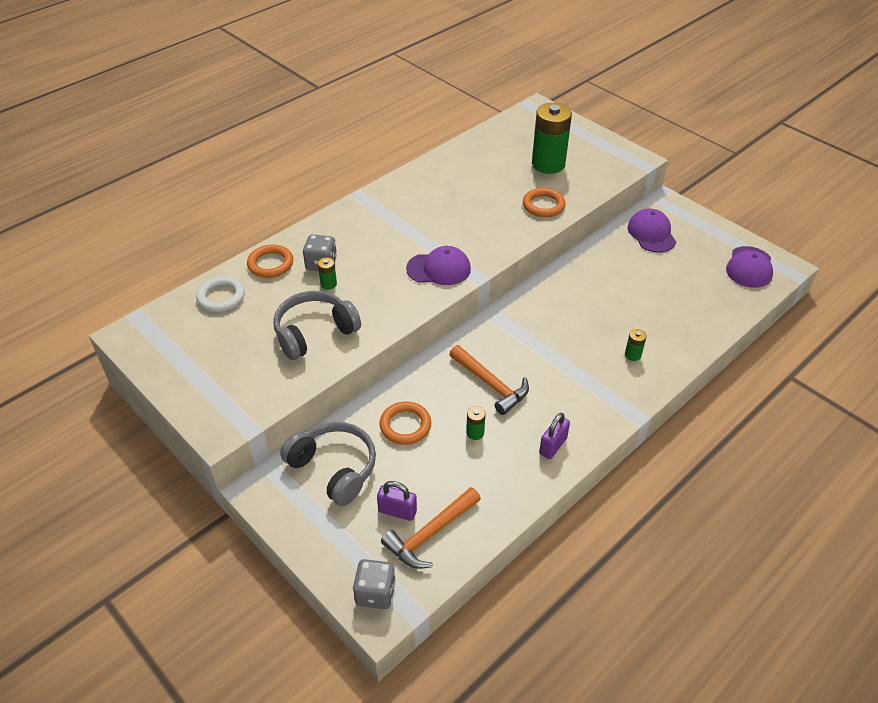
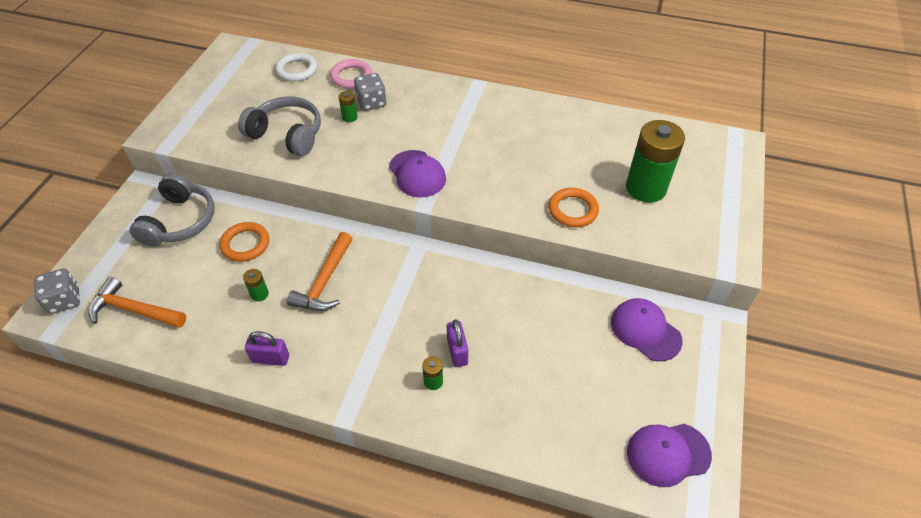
camera: 60 degrees right, 5 degrees up
orange ring [247,245,293,278] -> pink ring [330,59,372,89]
purple padlock [377,481,417,521] -> purple padlock moved to [447,319,468,367]
purple cap [627,209,676,253] -> purple cap turned 90 degrees counterclockwise [611,298,683,361]

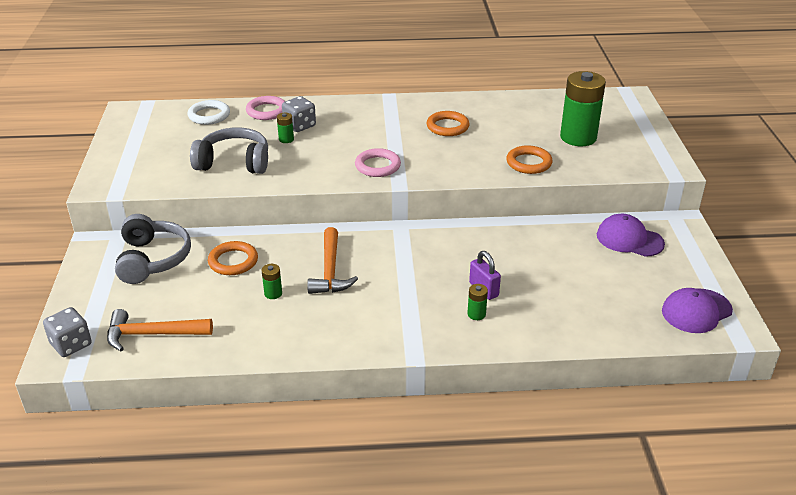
camera: 20 degrees left, 15 degrees down
purple padlock [245,331,289,366] -> none
purple cap [389,150,446,198] -> pink ring [355,148,401,177]
none -> orange ring [427,111,470,136]

